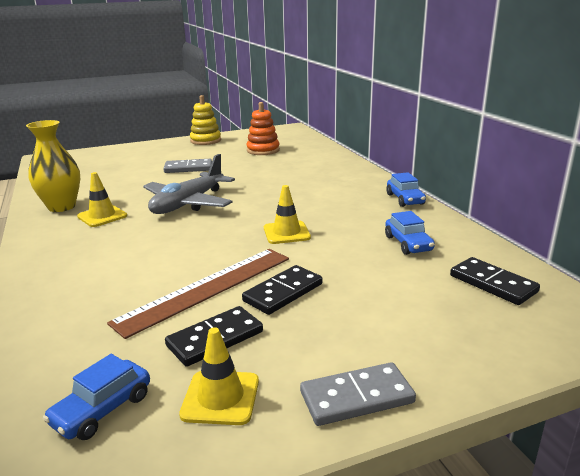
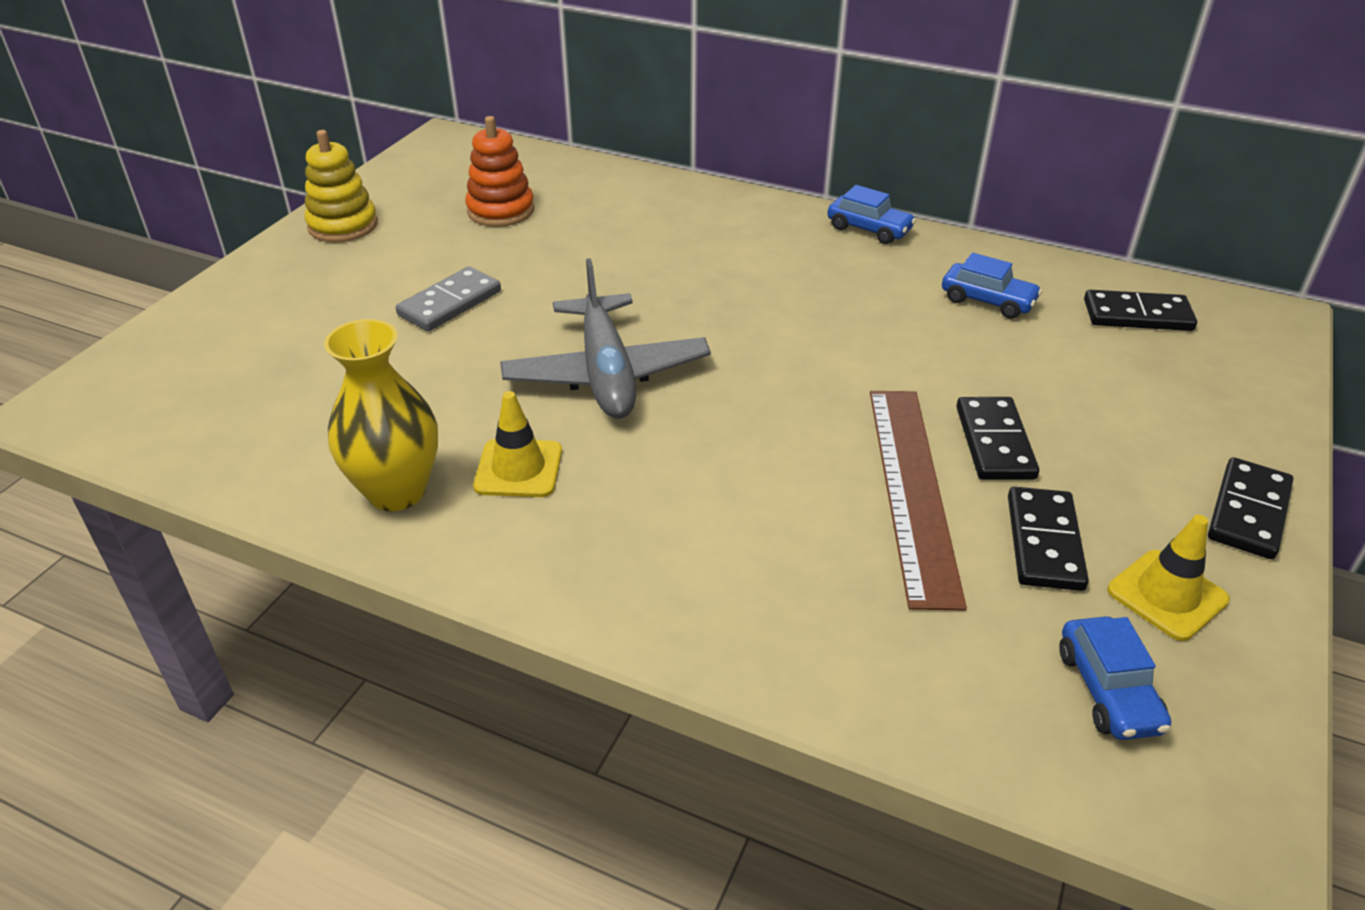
camera: 45 degrees left, 15 degrees up
yellow traffic cone [264,185,311,244] -> none
grey domino [300,362,416,426] -> black domino [1208,457,1293,559]

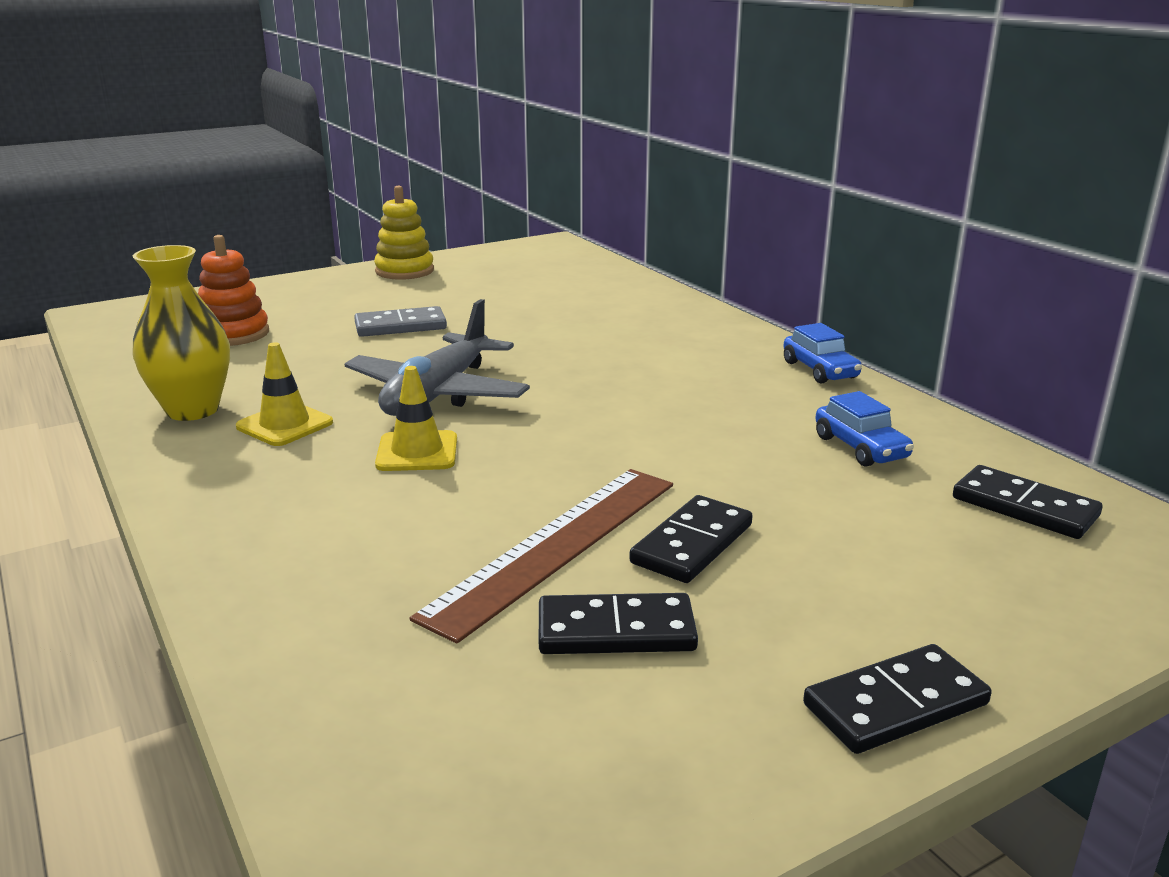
camera: 35 degrees right, 15 degrees down
orange stacking toy [465,116,534,227] -> orange stacking toy moved to [198,235,269,346]
black domino [1008,487,1089,591] -> black domino turned 45 degrees clockwise [539,593,698,654]
blue car [1059,616,1171,740] -> none
yellow traffic cone [1108,515,1230,641] -> yellow traffic cone moved to [375,366,457,471]

